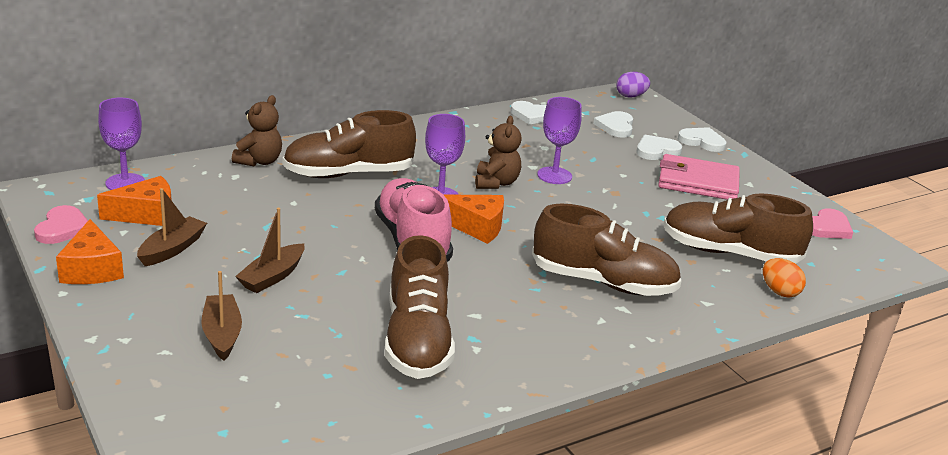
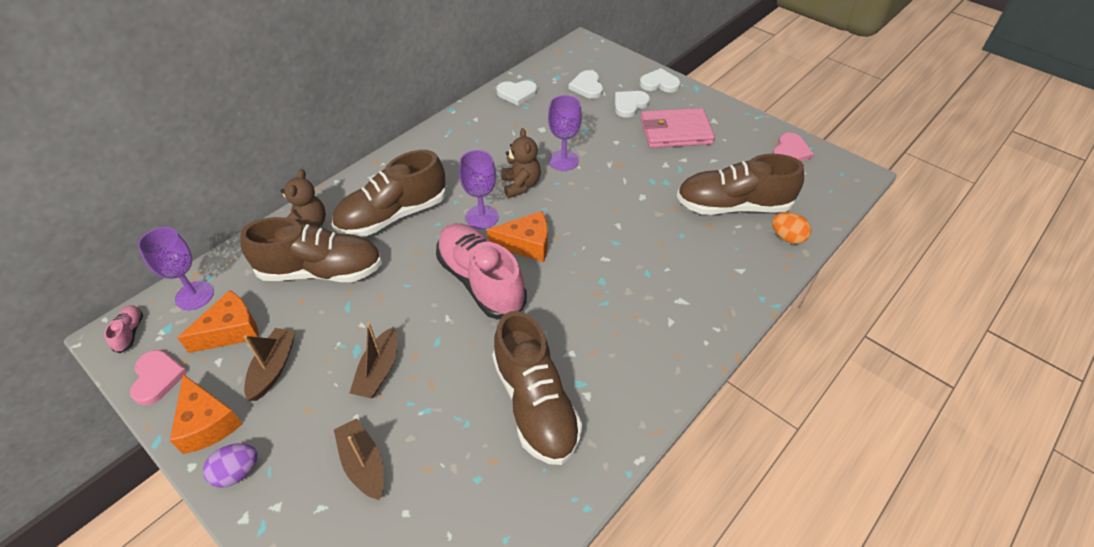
camera: 15 degrees left, 20 degrees up
brown shoe [532,204,681,296] -> brown shoe moved to [240,217,382,282]
purple egg [616,72,650,98] -> purple egg moved to [203,443,257,488]
none -> pink shoe [104,305,143,353]

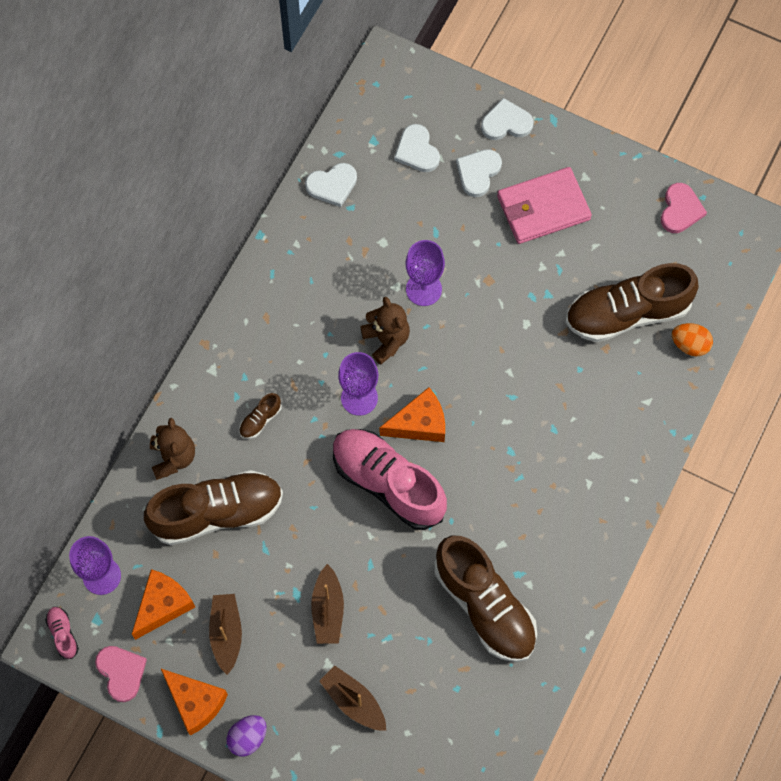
camera: 15 degrees left, 20 degrees up
brown shoe [332,150,446,237] -> brown shoe [239,393,282,439], size x0.40

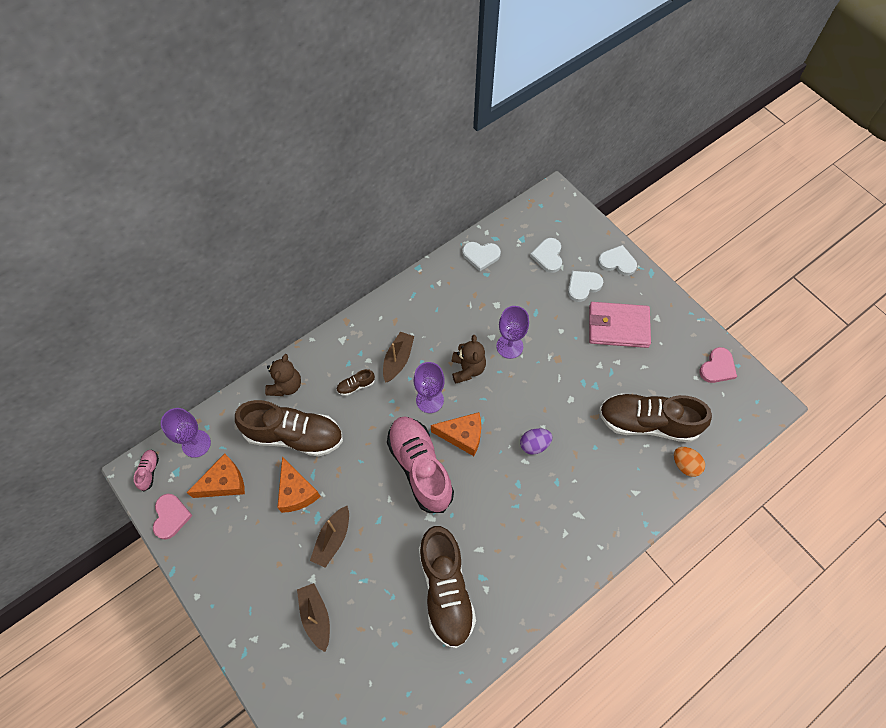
camera: 25 degrees right, 5 degrees down
orange cheese [161,669,228,736] -> orange cheese moved to [277,457,321,513]
brown boat [209,594,242,675] -> brown boat moved to [383,332,414,383]
purple egg [226,715,266,757] -> purple egg moved to [520,428,552,455]

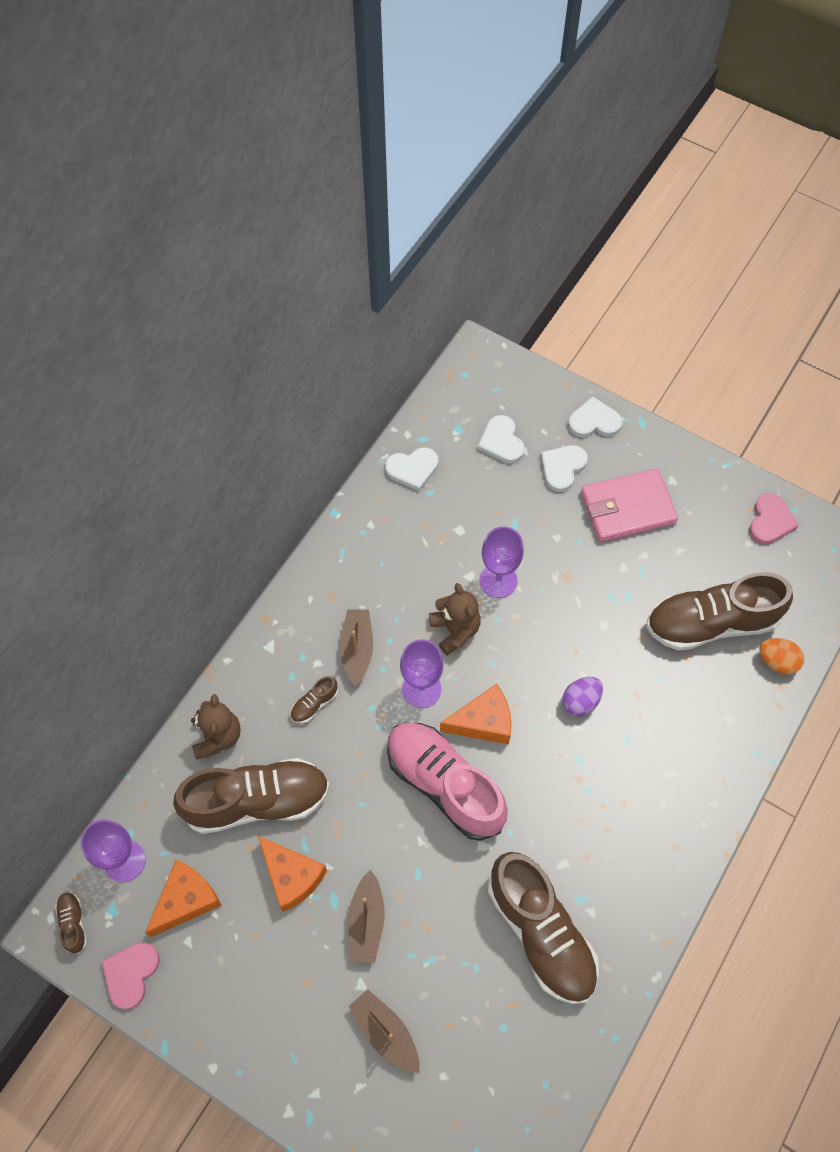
camera: 20 degrees left, 0 degrees up
pink shoe [134,450,159,491] -> brown shoe [55,892,87,954]
pink heart [153,494,193,540] -> pink heart turned 135 degrees counterclockwise [101,942,160,1010]

